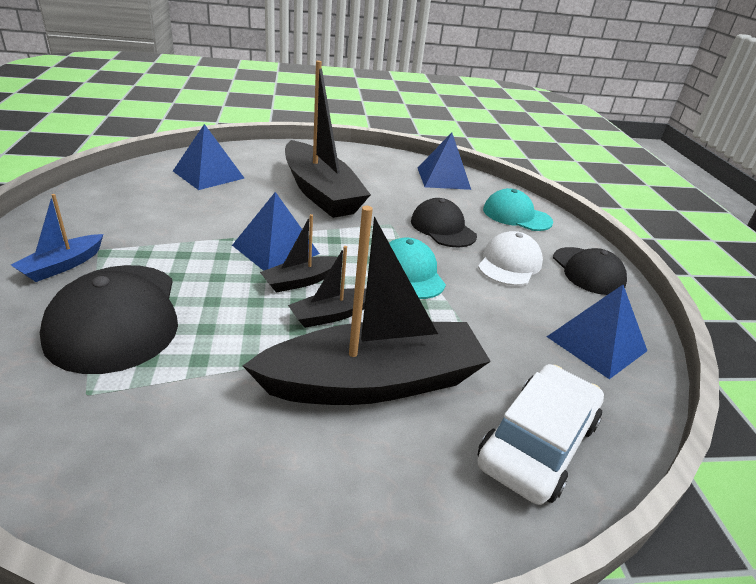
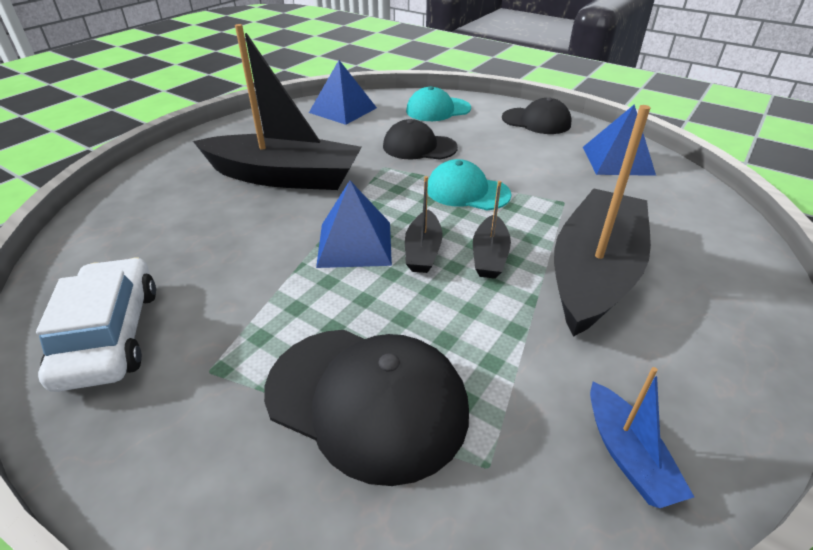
camera: 45 degrees left, 5 degrees up
blue boat [11,194,103,282] -> blue boat moved to [590,367,694,508]
blue pyramid [173,124,245,190] -> none
white car [477,364,604,505] -> white car moved to [36,257,156,392]
white cap [478,231,543,286] -> none

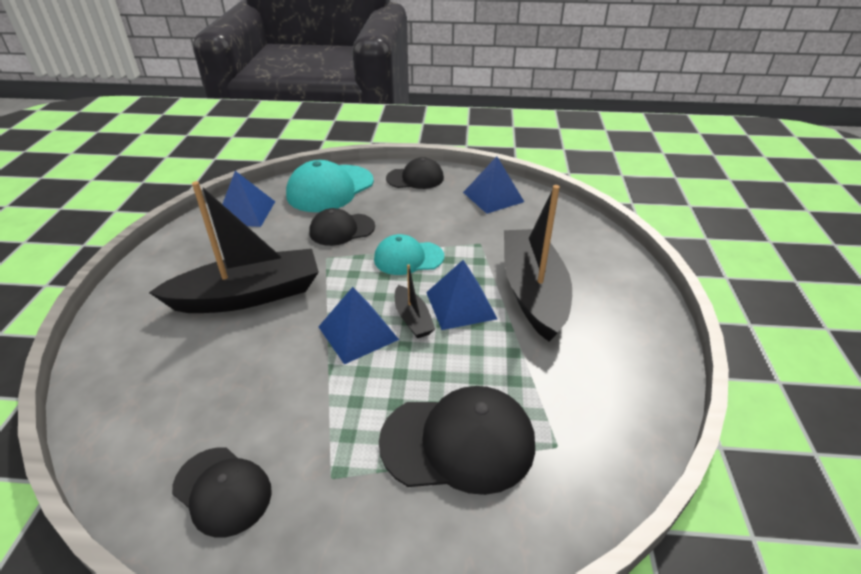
camera: 30 degrees left, 0 degrees up
white car [36,257,156,392] -> black cap [172,447,272,537]
turquoise cap [406,86,471,121] -> turquoise cap [286,160,374,212], size x1.57
black boat [473,181,511,279] -> blue pyramid [426,260,497,330]
blue boat [590,367,694,508] -> none

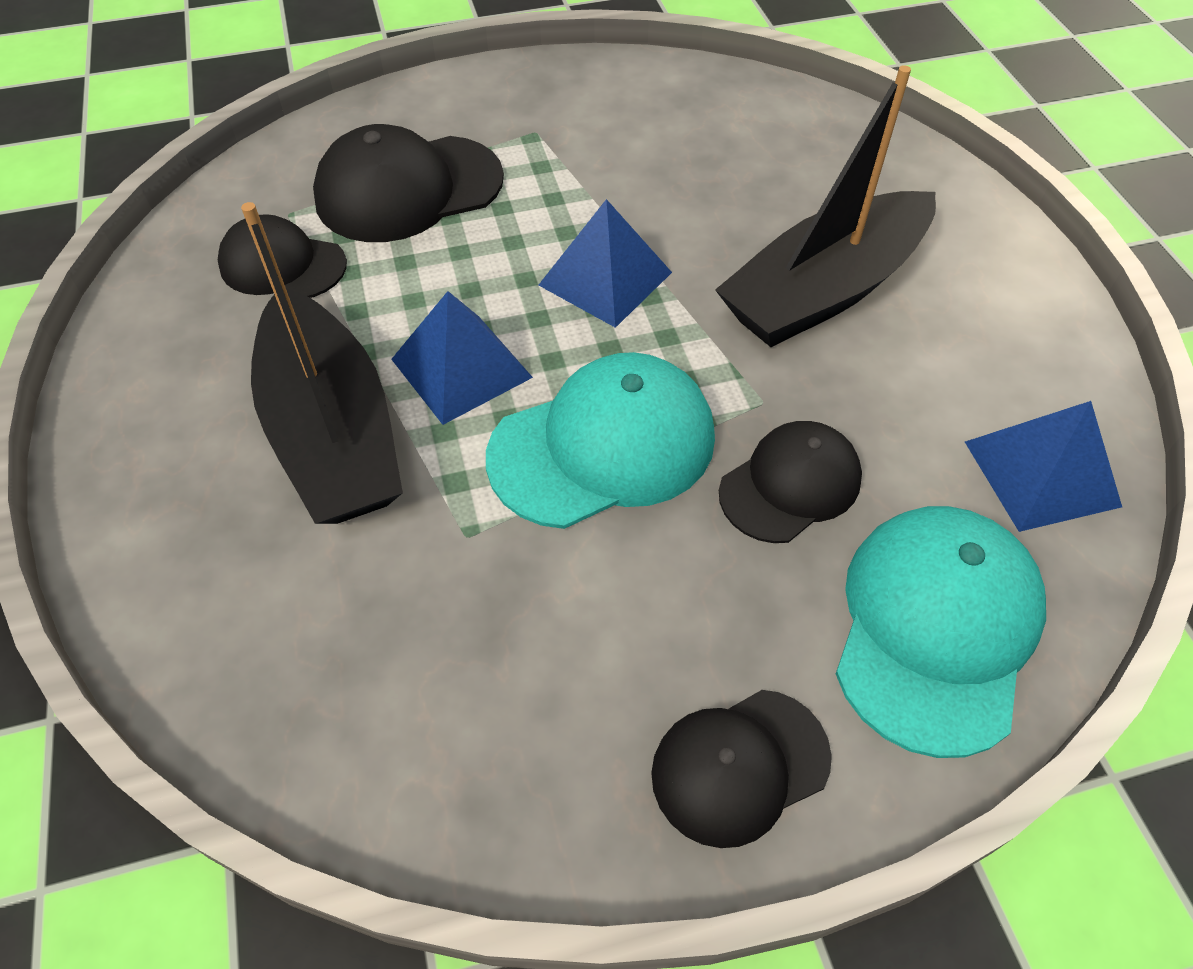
camera: 160 degrees right, 15 degrees up
black cap [172,447,272,537] -> black cap moved to [218,214,347,298]
turquoise cap [374,234,444,275] -> turquoise cap [486,352,715,529], size x1.57
black boat [395,264,435,338] -> none
blue pyramid [463,156,524,214] -> none

